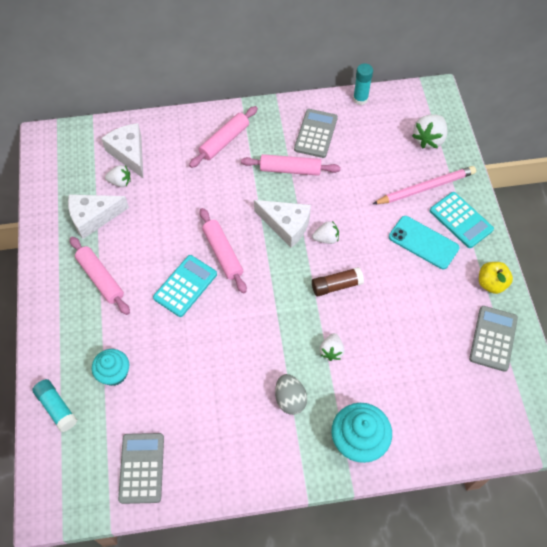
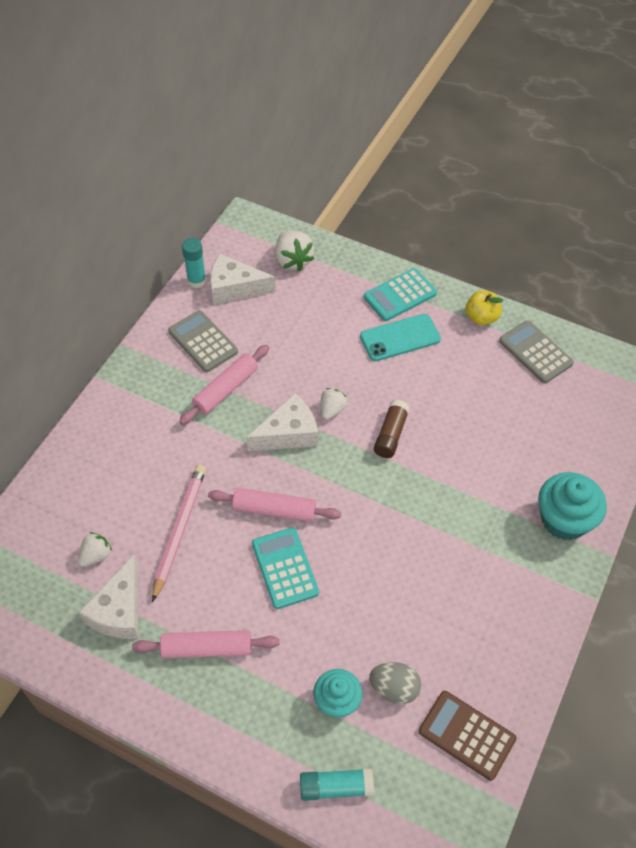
camera: 55 degrees left, 5 degrees down
white cheese [101,123,143,178] -> white cheese moved to [210,254,275,305]
grey calculator [118,433,164,504] -> brown calculator [419,691,516,780]
pink rolling pin [189,106,258,168] -> none
grey egg [275,374,307,415] -> grey egg moved to [369,662,421,704]
white strawberry [320,333,344,361] -> none
pink pencil [373,166,476,204] -> pink pencil moved to [152,465,206,602]
turquoise calculator [430,192,494,248] -> turquoise calculator turned 150 degrees clockwise [364,268,437,321]

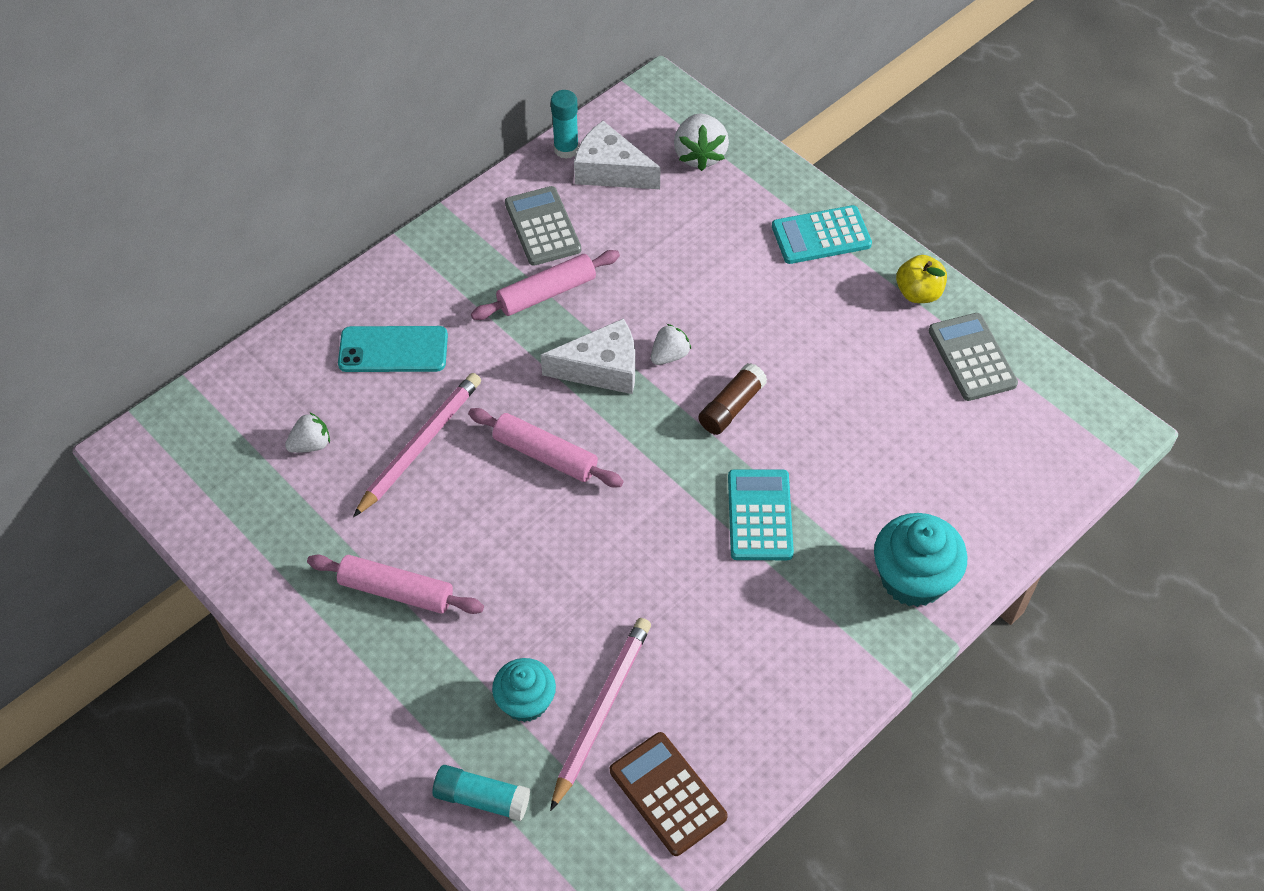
camera: 20 degrees right, 0 degrees up
white cheese [79,555,139,639] -> none
turquoise calculator [252,527,319,609] -> turquoise calculator moved to [728,469,794,560]
turquoise phone [360,314,441,361] -> turquoise phone moved to [338,326,448,372]
grey egg [369,662,421,704] -> pink pencil [550,618,651,811]

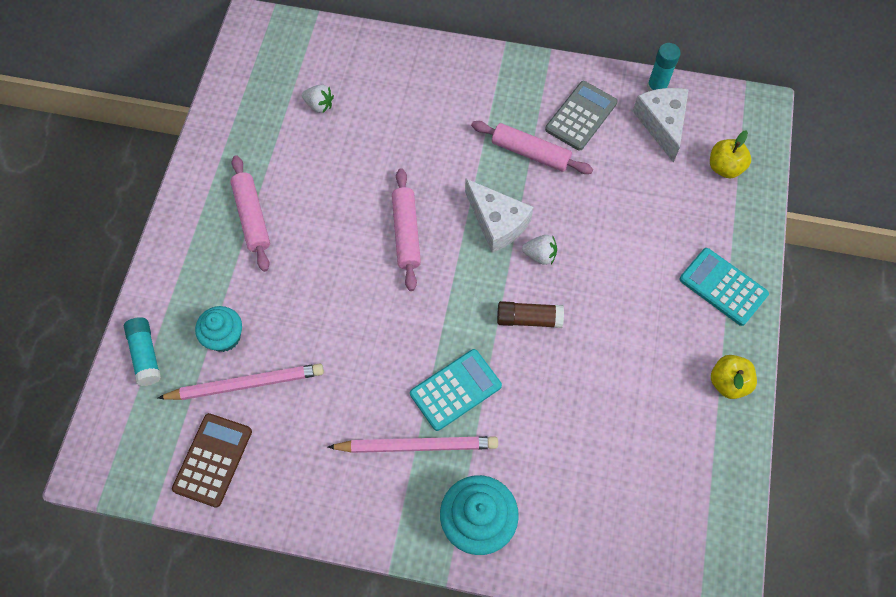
camera: 55 degrees right, 10 degrees up
turquoise phone [338,326,448,372] -> none
pink pencil [353,373,481,517] -> pink pencil moved to [328,436,498,453]
white strawberry [674,113,729,171] -> yellow apple [710,130,751,178]
grey calculator [929,313,1018,401] -> none

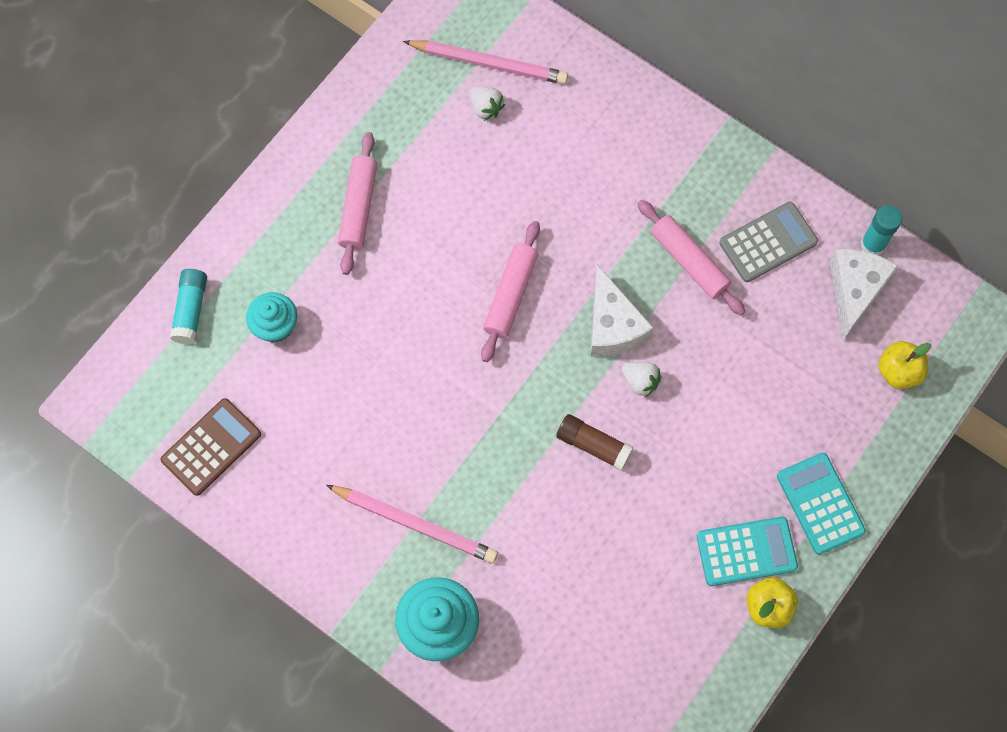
camera: 25 degrees right, 5 degrees up
pink pencil [157,363,324,400] -> pink pencil moved to [403,40,568,84]
turquoise calculator [410,349,502,431] -> turquoise calculator moved to [697,517,798,586]

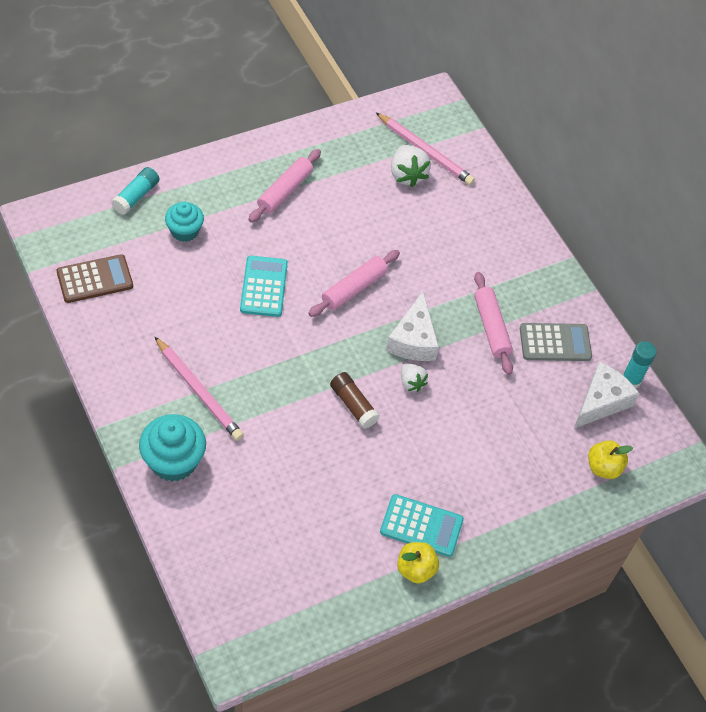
camera: 20 degrees right, 15 degrees down
white strawberry [470,86,505,121] -> white strawberry [391,145,431,187], size x1.61
turquoise calculator [777,453,866,555] -> turquoise calculator moved to [240,256,288,317]

